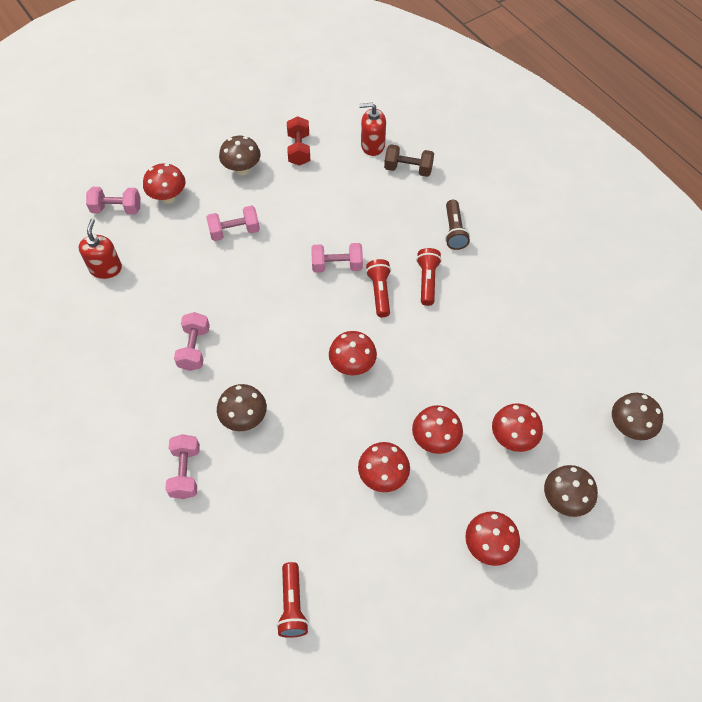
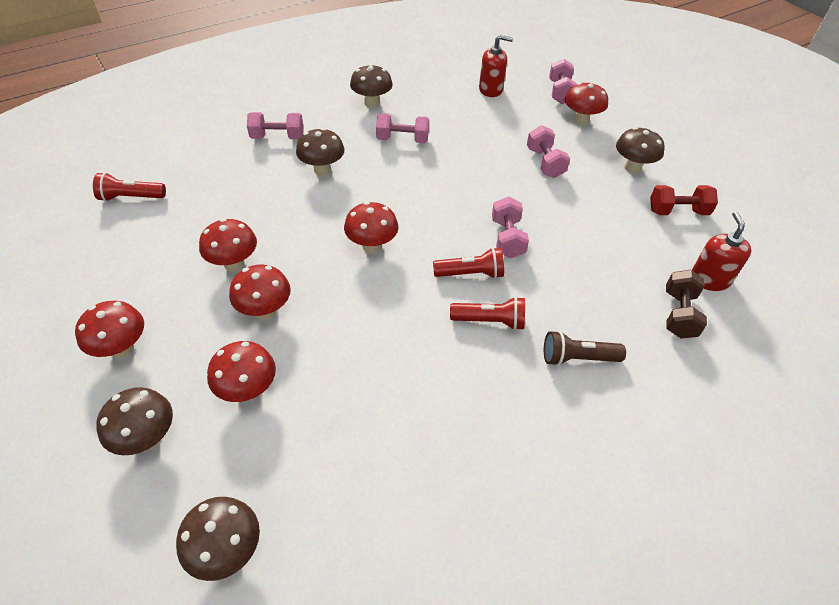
camera: 90 degrees right, 10 degrees down
none -> brown mushroom [350,64,393,108]

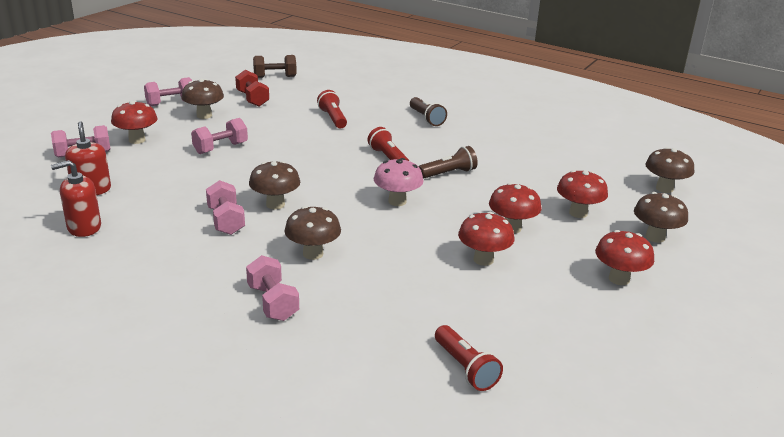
camera: 115 degrees left, 20 degrees down
red mushroom [344,202,398,253] -> pink mushroom [374,158,424,206]
brown mushroom [350,64,393,108] -> brown mushroom moved to [249,161,300,210]
red flashlight [450,296,525,330] -> red flashlight moved to [317,90,347,128]
pink dumbbell [492,196,529,258] -> pink dumbbell moved to [144,77,192,106]
brown dumbbell [666,270,707,339] -> brown dumbbell moved to [253,55,297,78]
red soap dispenser [692,212,752,291] -> red soap dispenser moved to [51,160,101,237]
none -> brown flashlight [419,146,478,179]

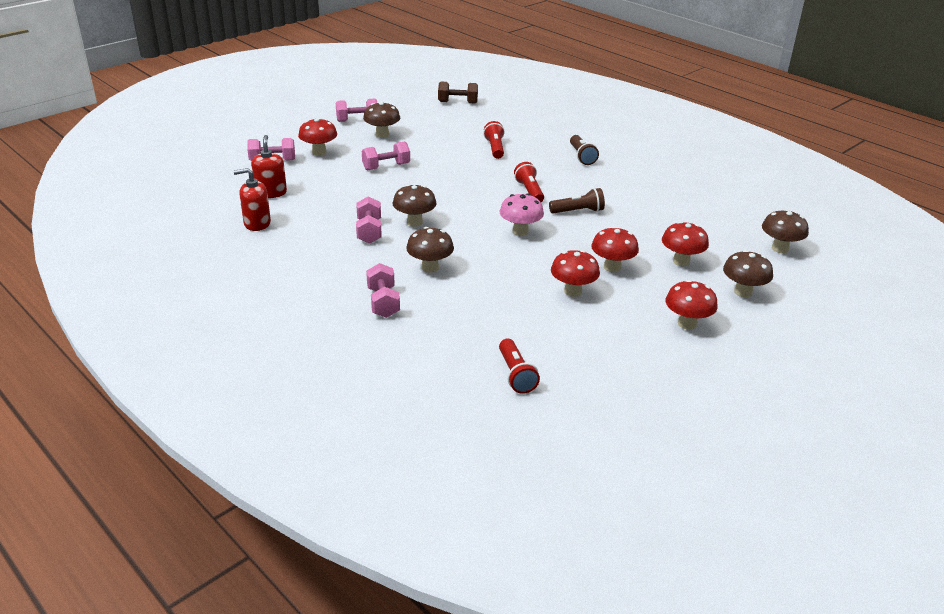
camera: 15 degrees right, 5 degrees up
red dumbbell [235,70,269,107] -> none

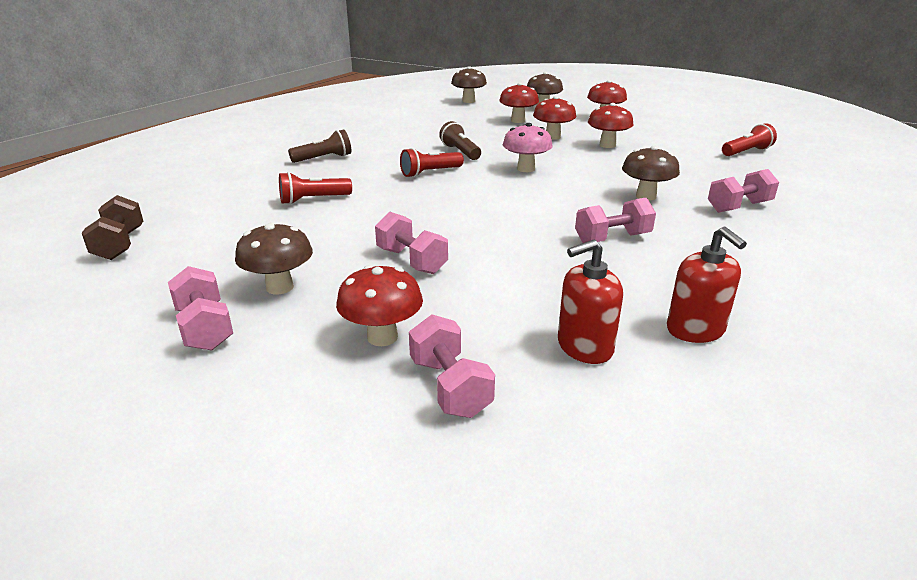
camera: 105 degrees left, 5 degrees down
brown mushroom [393,184,437,227] -> none

